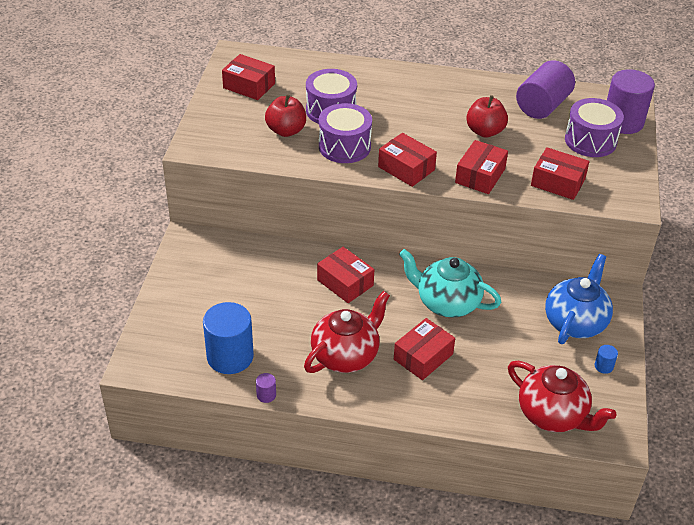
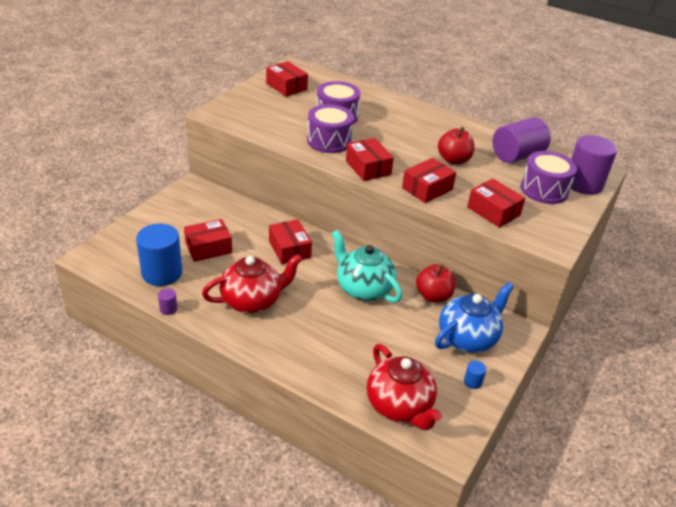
camera: 20 degrees right, 5 degrees down
red apple [265,94,306,137] -> red apple moved to [416,264,455,303]
red box [394,318,455,380] -> red box moved to [184,219,232,262]

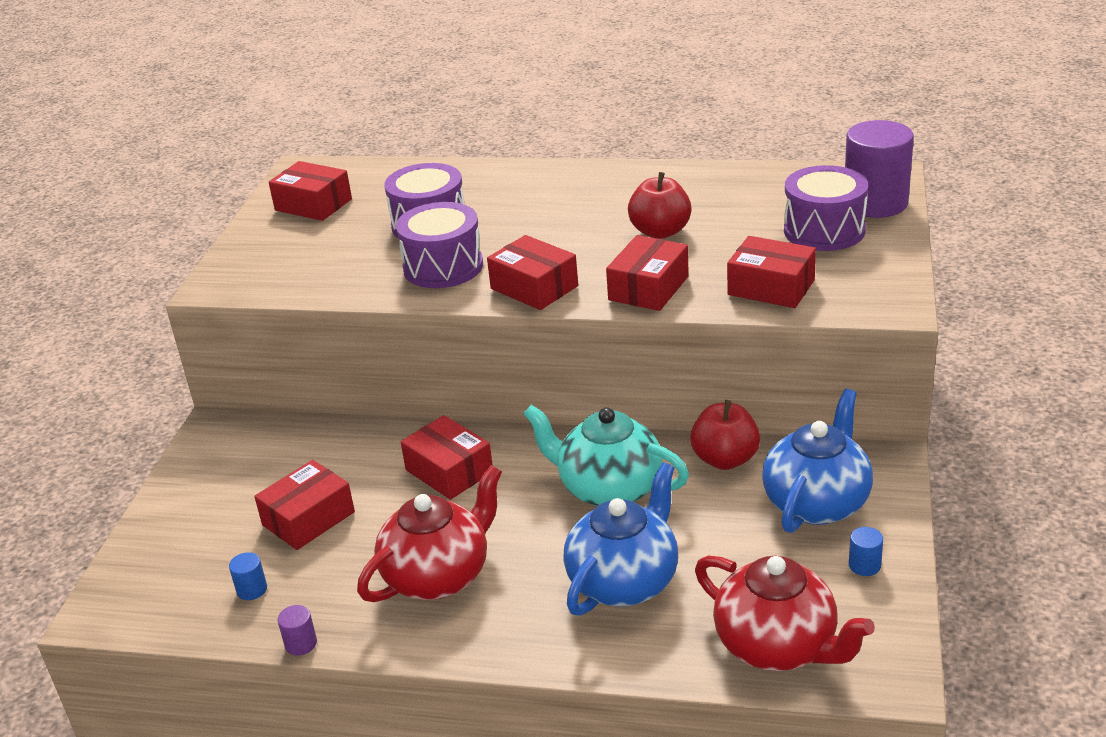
camera: 15 degrees left, 5 degrees down
blue cylinder [136,224,182,286] -> blue cylinder [229,552,267,600], size x0.41
purple cylinder [493,117,551,163] -> none
none -> blue teapot [563,462,678,616]

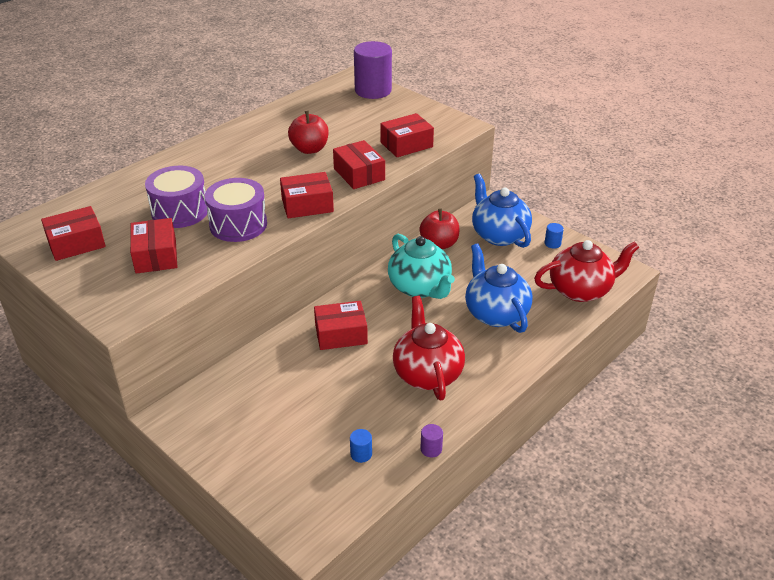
camera: 60 degrees left, 5 degrees up
red box [254,460,355,550] -> red box moved to [130,218,177,274]
turquoise teapot [523,405,689,506] -> turquoise teapot turned 90 degrees counterclockwise [388,234,455,299]
purple drum [784,165,868,251] -> none

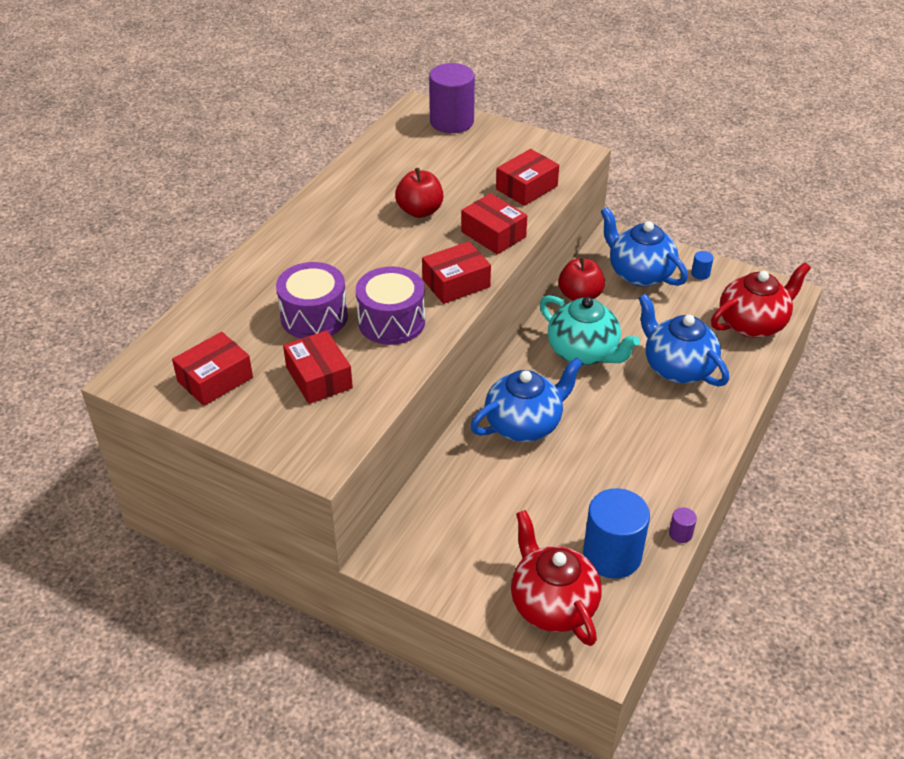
camera: 15 degrees left, 5 degrees up
red box [314,301,368,350] -> blue teapot [470,357,583,442]
blue cylinder [350,429,372,463] -> blue cylinder [583,488,650,579], size x2.45
red teapot [393,296,465,400] -> red teapot moved to [511,510,602,646]

